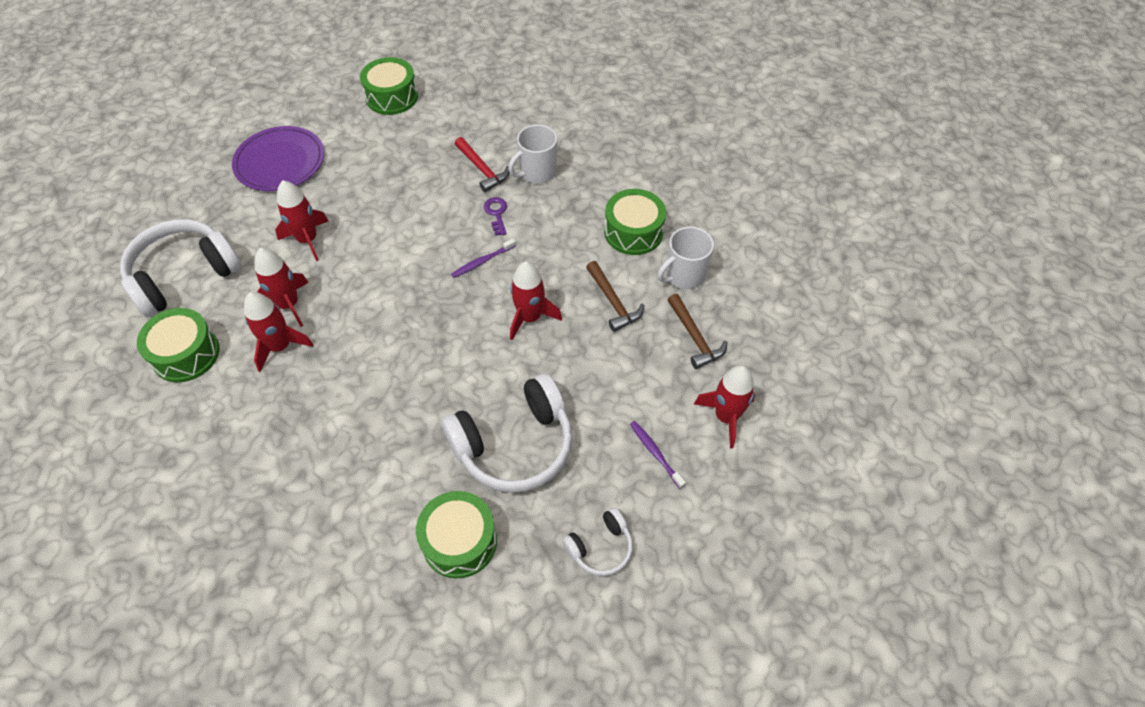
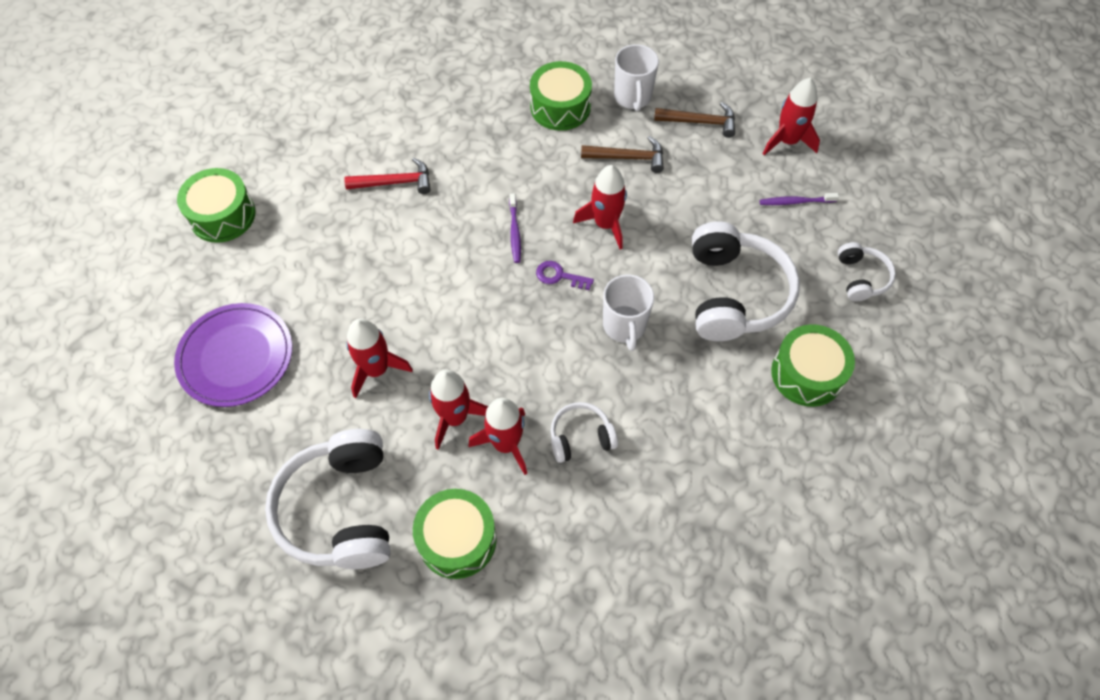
camera: 60 degrees left, 5 degrees up
purple key [484,197,507,236] -> purple key moved to [536,261,594,290]
white mug [509,124,557,184] -> white mug moved to [603,275,654,351]
none -> white headphones [550,402,618,463]

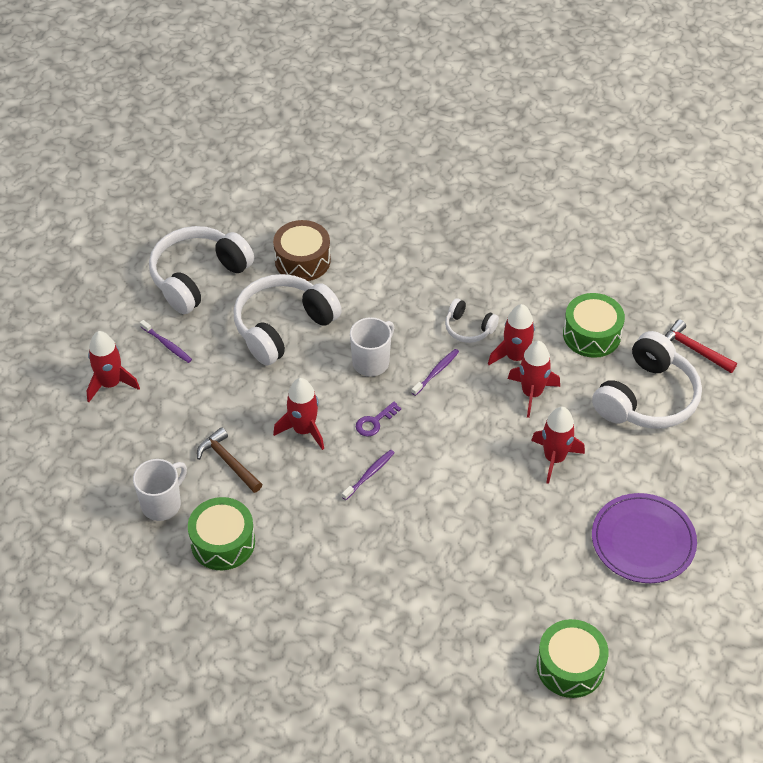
camera: 135 degrees left, 10 degrees down
red hammer [344,158,431,194] -> red hammer moved to [665,319,737,373]
purple key [536,261,594,290] -> purple key turned 75 degrees clockwise [356,402,401,437]
brown hammer [654,102,735,138] -> none
green drum [771,324,855,407] -> brown drum [273,220,331,281]
white headphones [838,242,896,302] -> white headphones [149,226,254,314], size x1.98
none -> purple toothbrush [411,349,459,396]

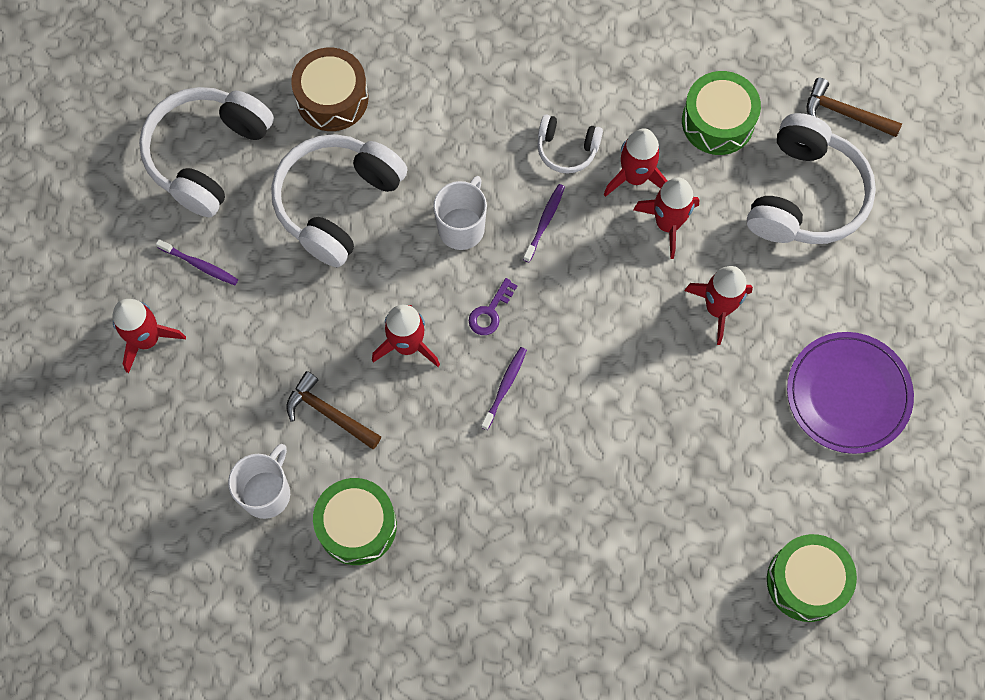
camera: 15 degrees left, 20 degrees up
red hammer [665,319,737,373] -> brown hammer [806,78,902,137]

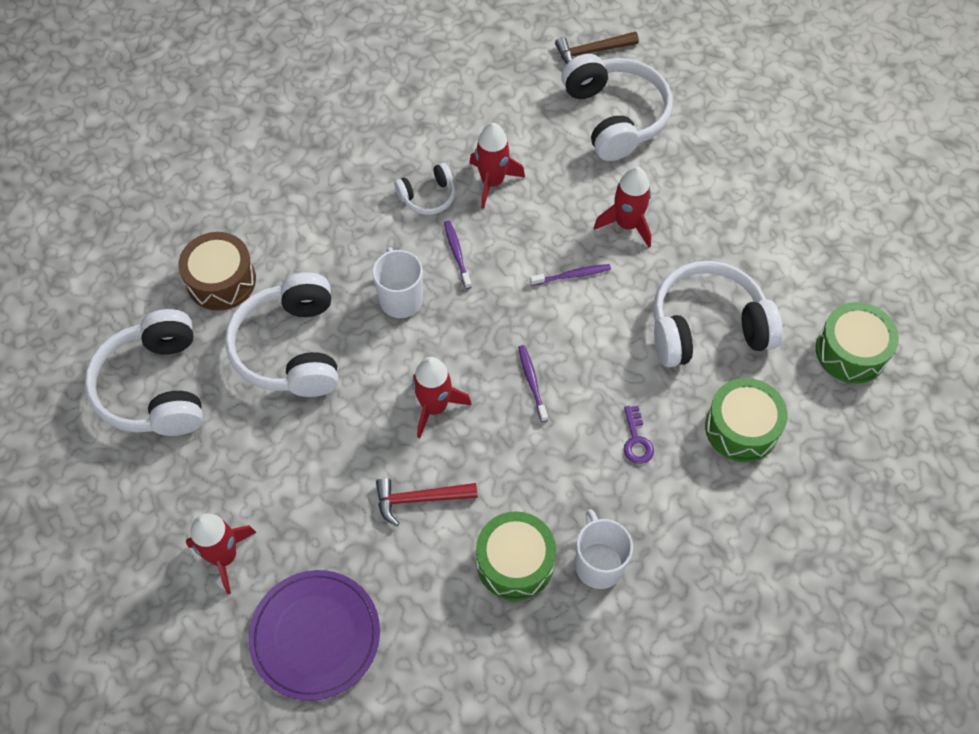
camera: 40 degrees left, 10 degrees down
purple toothbrush [156,239,238,285] -> purple toothbrush moved to [530,264,611,286]
white mug [228,444,290,519] -> white mug moved to [575,509,633,589]
brown hammer [286,371,381,449] -> red hammer [376,478,478,526]
purple key [469,278,517,335] -> purple key moved to [624,406,654,464]
red rocket [633,178,700,259] -> none
green drum [682,71,761,155] -> green drum moved to [705,378,787,462]
purple plate [787,332,914,454] -> purple plate moved to [248,570,380,701]
none -> white headphones [653,261,783,368]

